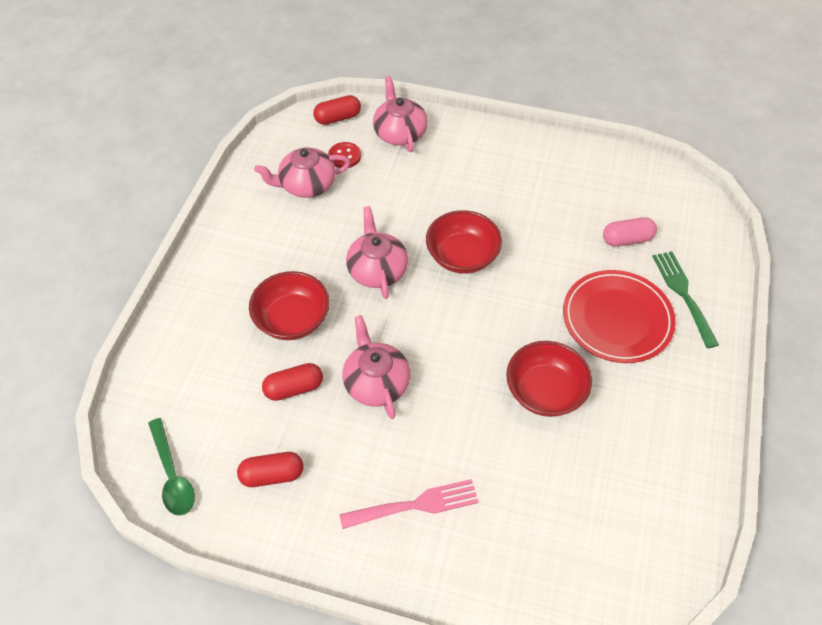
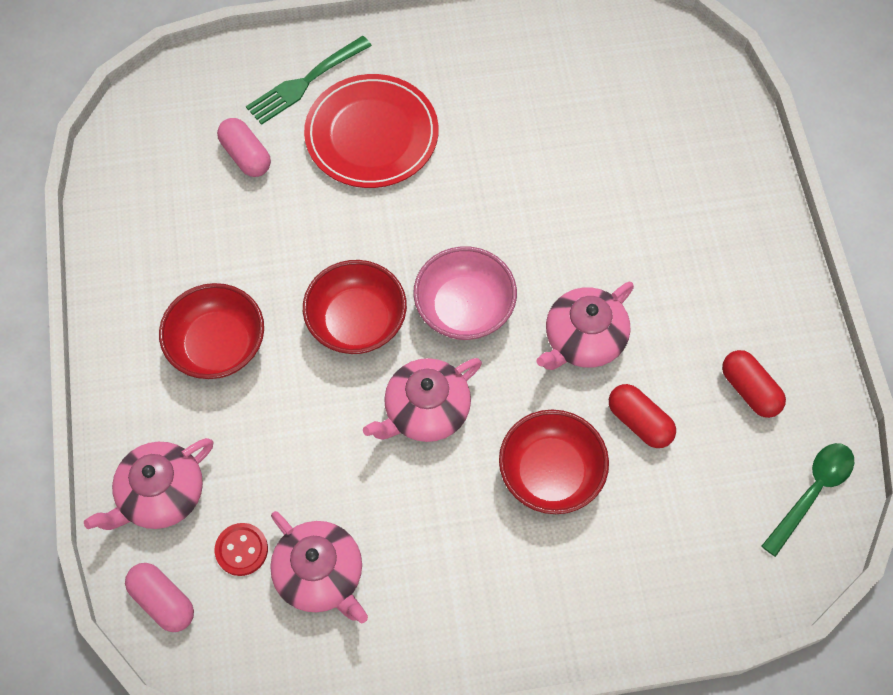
camera: 115 degrees left, 10 degrees up
red capsule [313,95,361,125] -> pink capsule [125,563,194,632]
pink fork [340,479,479,529] -> none
red bowl [506,341,592,417] -> red bowl moved to [159,283,264,379]
none -> pink bowl [413,246,517,340]

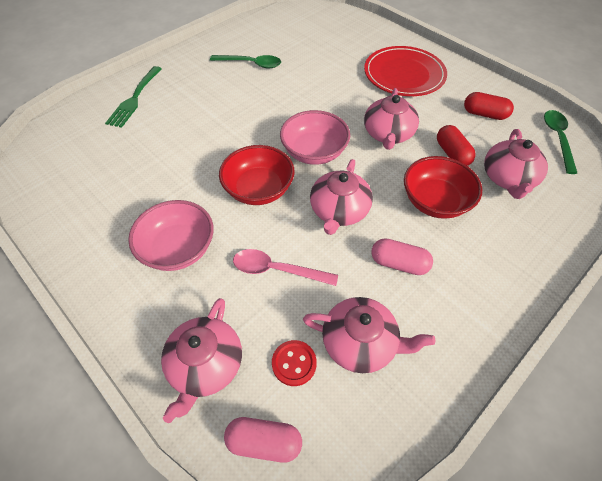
camera: 35 degrees left, 10 degrees down
red bowl [159,283,264,379] -> pink bowl [128,200,214,271]
pink capsule [217,118,271,177] -> pink capsule moved to [371,238,433,275]
red plate [304,74,439,188] -> red plate moved to [364,46,447,96]
red capsule [609,384,676,448] -> red capsule turned 60 degrees clockwise [437,125,476,166]
none -> green spoon [210,55,281,68]
none -> pink spoon [233,249,338,286]
none -> pink teapot [484,129,548,199]

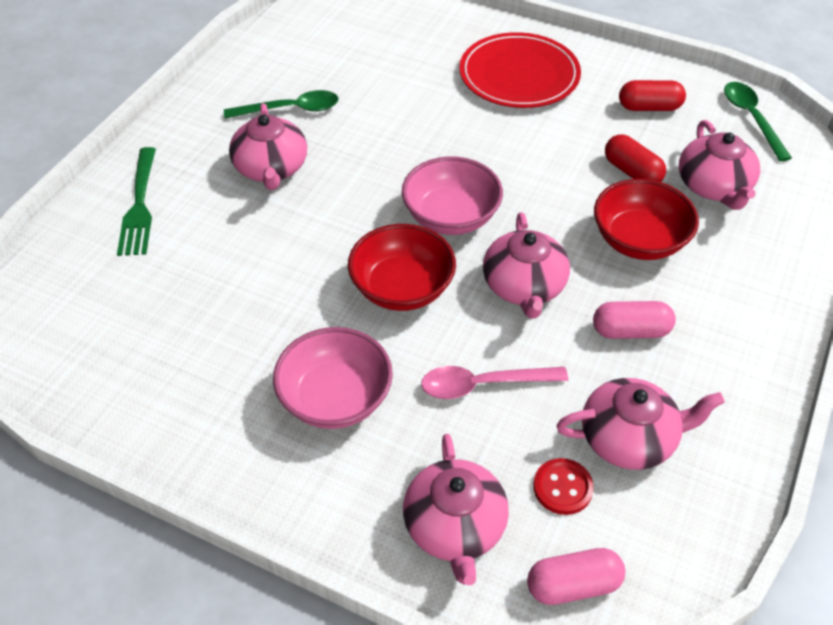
camera: 20 degrees left, 5 degrees down
pink teapot [364,88,419,150] -> pink teapot moved to [229,103,307,190]

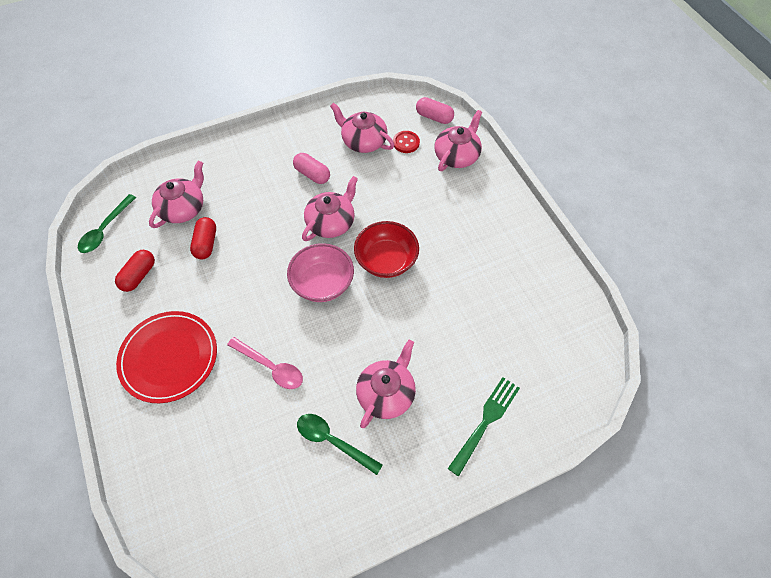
camera: 140 degrees left, 10 degrees up
pink bowl [273,327,393,429] -> none
pink spoon [421,366,568,399] -> pink spoon moved to [227,337,303,389]
red bowl [594,179,699,260] -> none
red capsule [619,80,686,111] -> red capsule turned 75 degrees clockwise [115,250,155,292]

